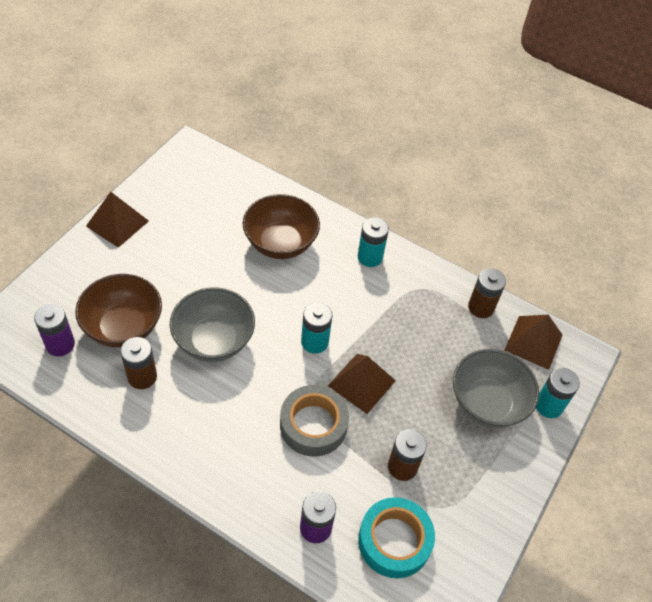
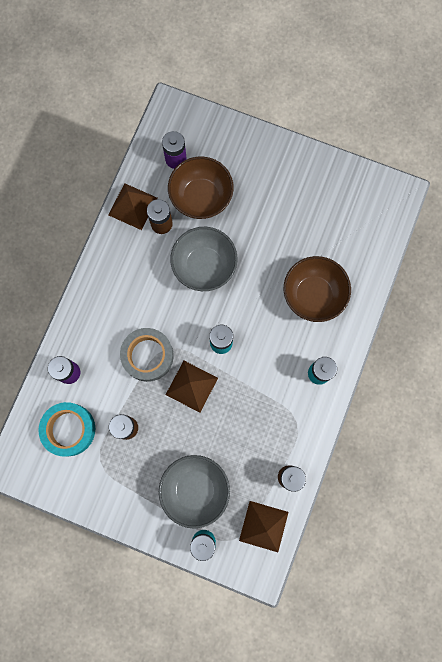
camera: 85 degrees right, 25 degrees up
brown pyramid [86,192,149,248] -> brown pyramid moved to [108,183,158,230]

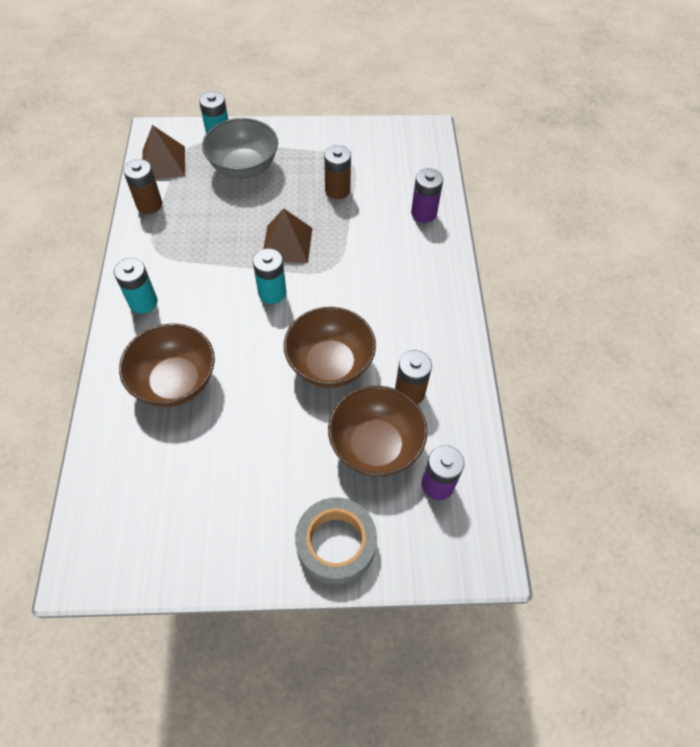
camera: 155 degrees right, 20 degrees down
turquoise tape [38,402,95,457] -> none
brown pyramid [108,183,158,230] -> none
grey tape [120,328,174,382] -> grey tape moved to [295,497,377,585]
grey bowl [170,227,238,291] -> brown bowl [284,307,376,388]

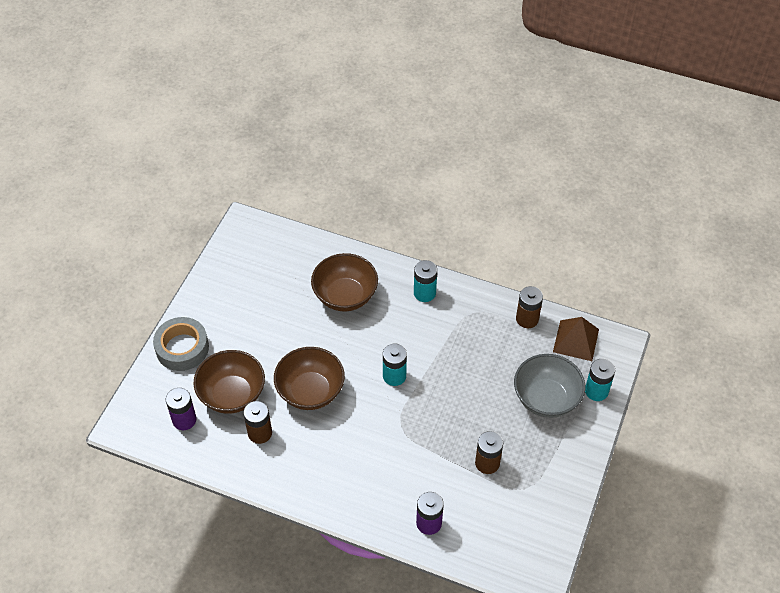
camera: 115 degrees right, 5 degrees down
brown pyramid [263,209,312,263] -> none

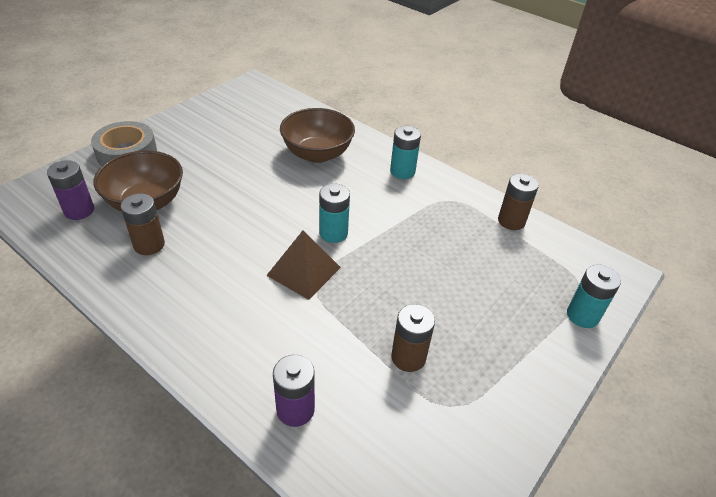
camera: 15 degrees right, 10 degrees down
brown bowl [274,347,345,410] -> none
grey bowl [514,354,585,418] -> none
brown pyramid [553,317,599,361] -> brown pyramid moved to [266,230,341,300]

